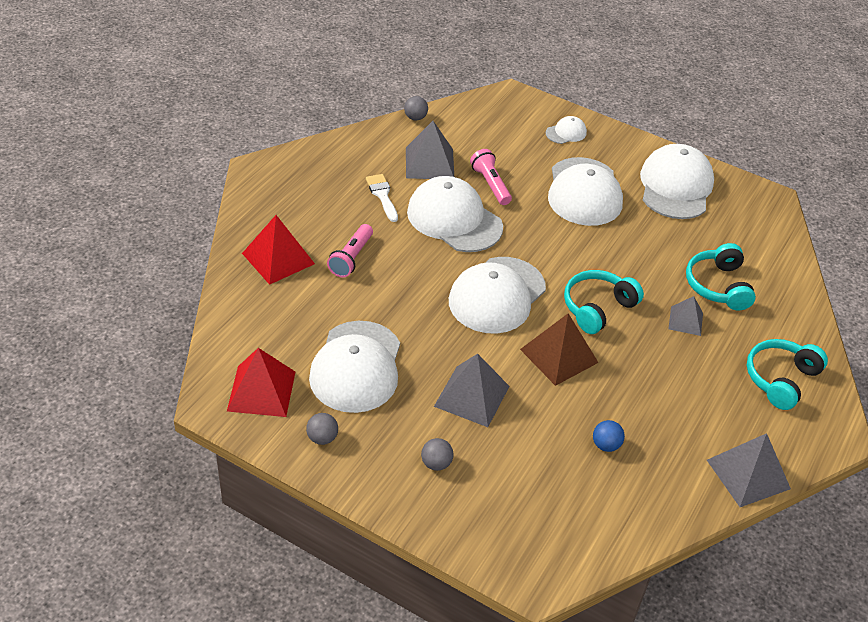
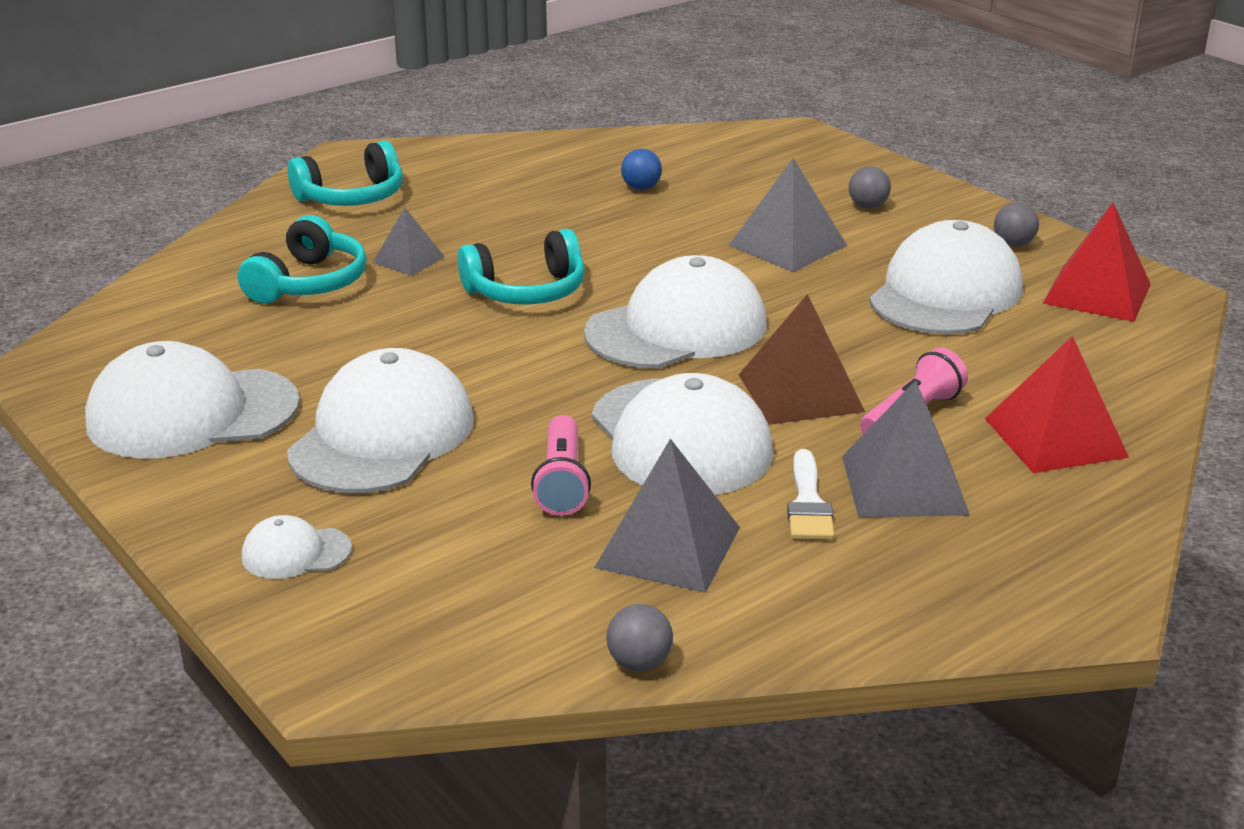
camera: 155 degrees left, 15 degrees down
brown pyramid [520,313,599,386] -> brown pyramid moved to [739,294,865,425]
white cap [640,144,714,219] -> white cap turned 45 degrees clockwise [85,341,300,459]
grey pyramid [707,433,791,507] -> grey pyramid moved to [842,380,970,517]

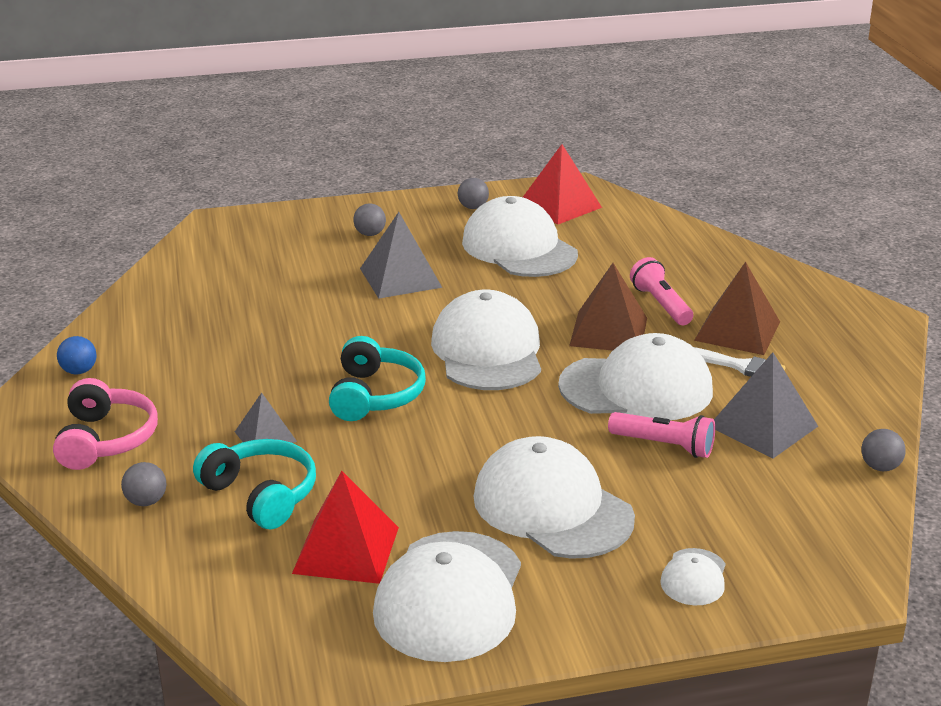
camera: 65 degrees left, 0 degrees up
turquoise headphones [287,140,403,206] -> pink headphones [53,378,158,470]
blue ball [621,149,662,190] -> blue ball moved to [57,336,97,375]
grey pyramid [842,380,970,517] -> brown pyramid [694,262,780,355]
red pyramid [985,336,1129,473] -> red pyramid moved to [292,471,399,584]
none -> grey ball [121,462,166,506]

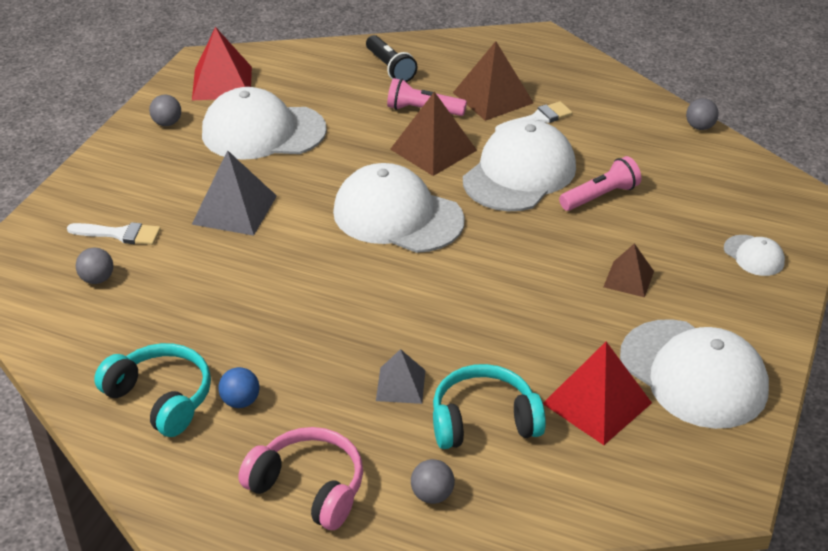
camera: 55 degrees left, 10 degrees up
blue ball [57,336,97,375] -> blue ball moved to [218,367,259,408]
turquoise headphones [329,336,426,421] -> turquoise headphones moved to [94,343,211,437]
grey ball [353,204,386,236] -> grey ball moved to [76,247,113,284]
white cap [474,436,635,559] -> brown pyramid [604,243,654,297]
grey pyramid [714,352,818,458] -> none
none -> white brush [67,222,161,245]
none -> black flashlight [366,35,417,82]

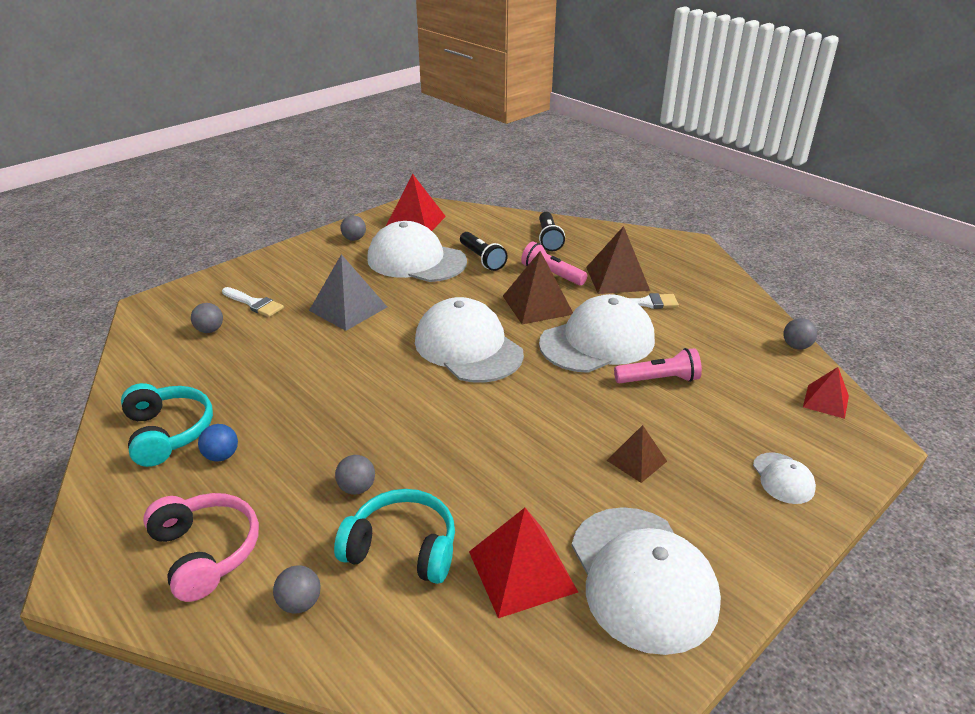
camera: 25 degrees right, 5 degrees down
grey pyramid [376,349,425,404] -> grey ball [335,455,375,494]
none -> black flashlight [460,232,508,271]
none -> red pyramid [803,367,849,419]

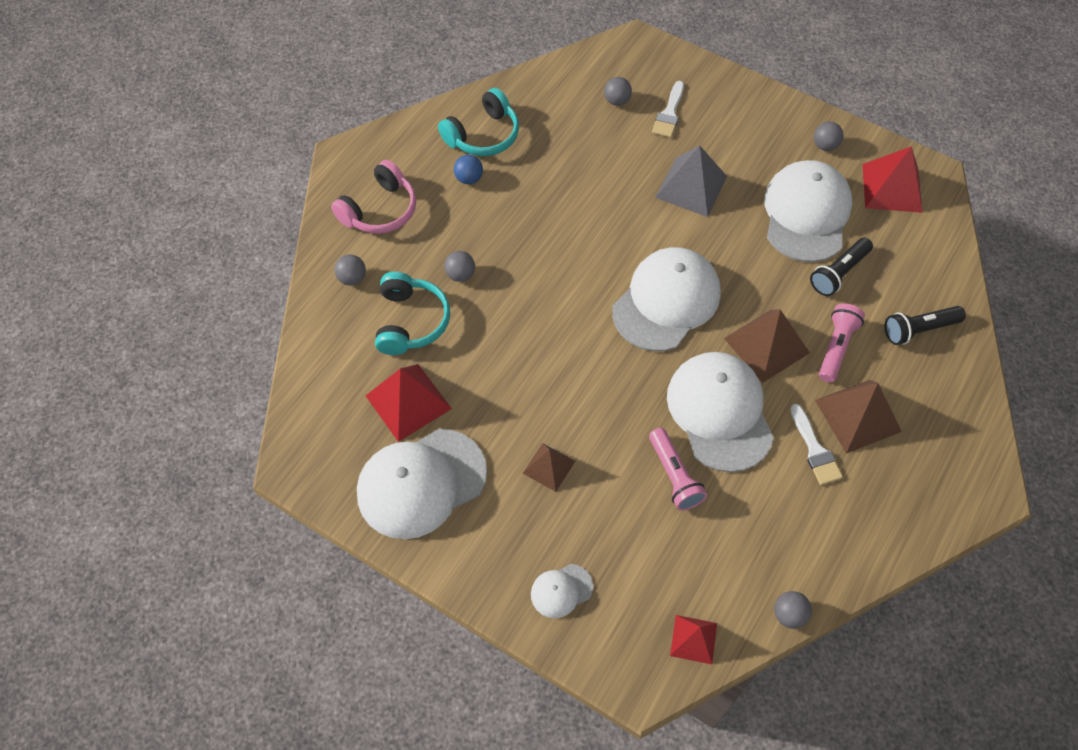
camera: 75 degrees right, 25 degrees up
white cap [539,294,655,373] -> white cap turned 150 degrees counterclockwise [667,352,774,472]

